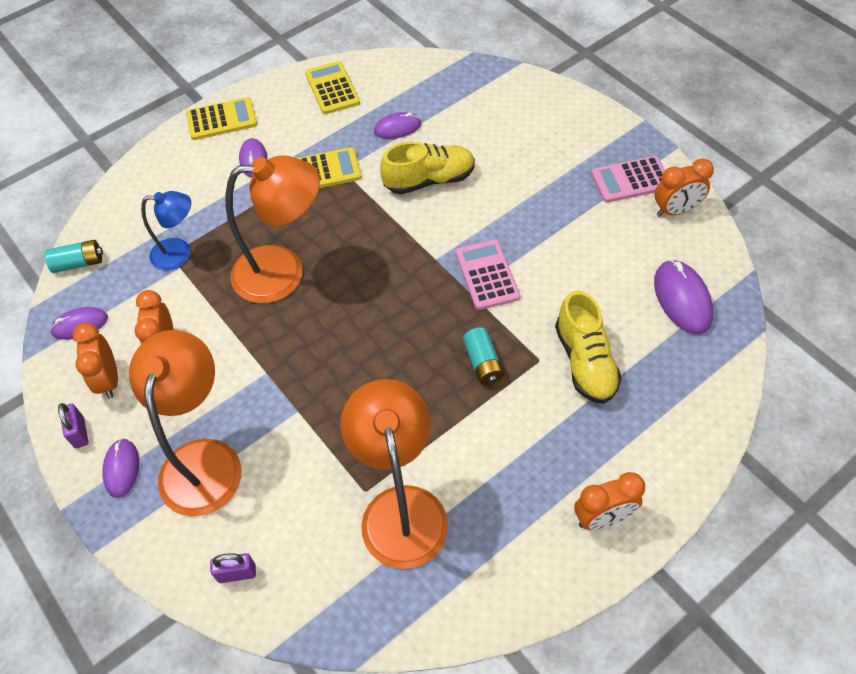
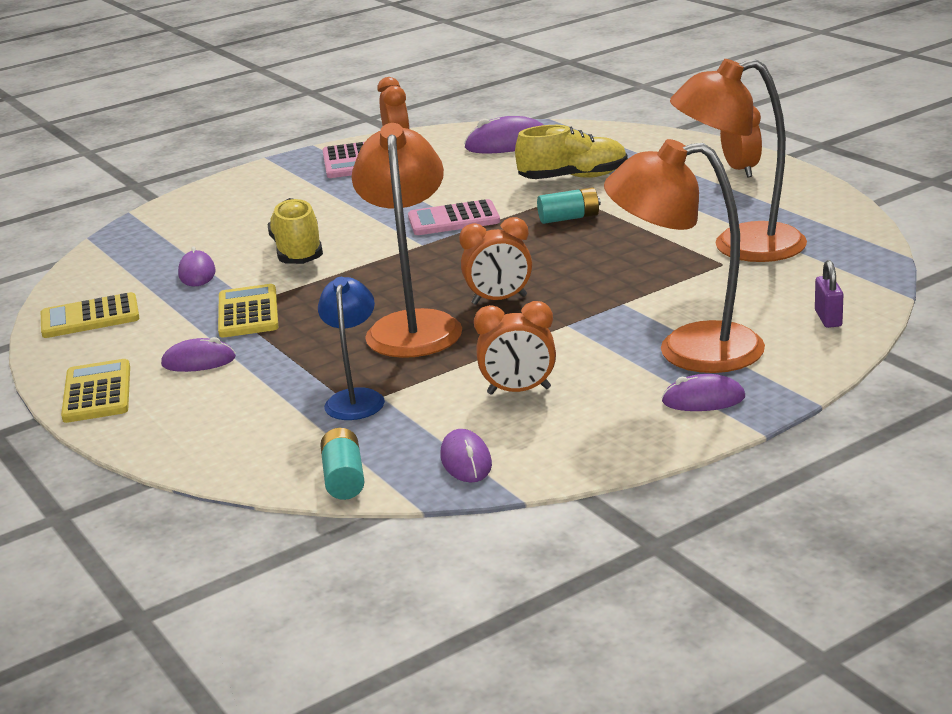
camera: 85 degrees left, 30 degrees down
purple padlock [58,403,88,448] -> none
orange clock [73,323,118,399] -> orange clock moved to [459,217,532,305]

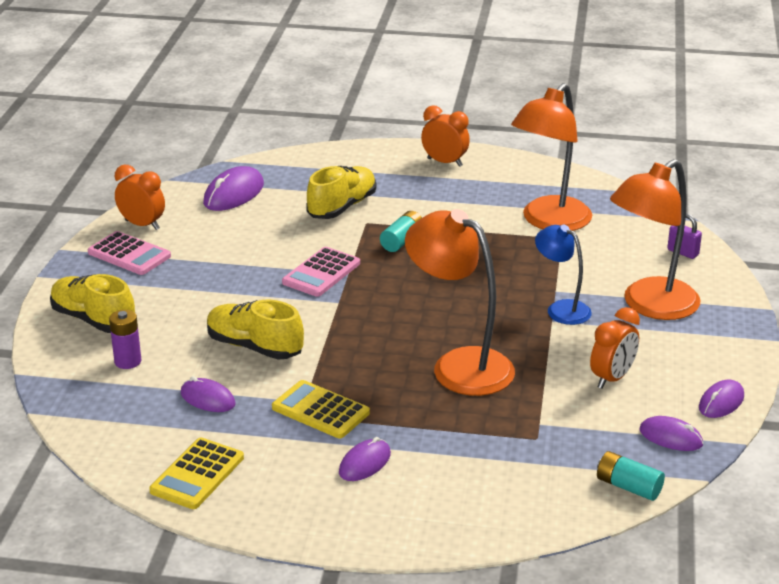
camera: 50 degrees left, 5 degrees up
yellow calculator [61,359,130,423] -> none
blue lamp [318,277,385,420] -> blue lamp moved to [535,224,592,325]
orange clock [459,217,532,305] -> none
purple mouse [662,374,745,411] -> purple mouse moved to [699,380,744,418]
none -> yellow shoe [50,274,135,333]
none -> purple battery [109,310,141,369]

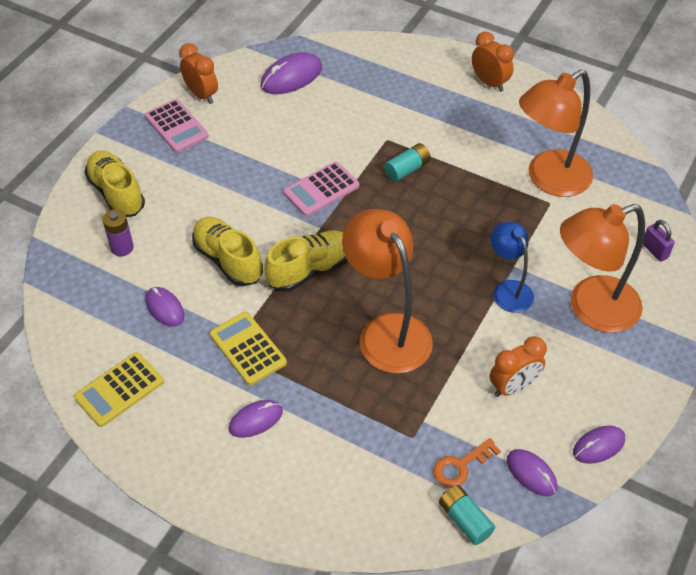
camera: 20 degrees right, 20 degrees up
yellow shoe [306,166,376,219] -> yellow shoe moved to [264,230,348,292]
none -> orange key [433,438,501,488]

